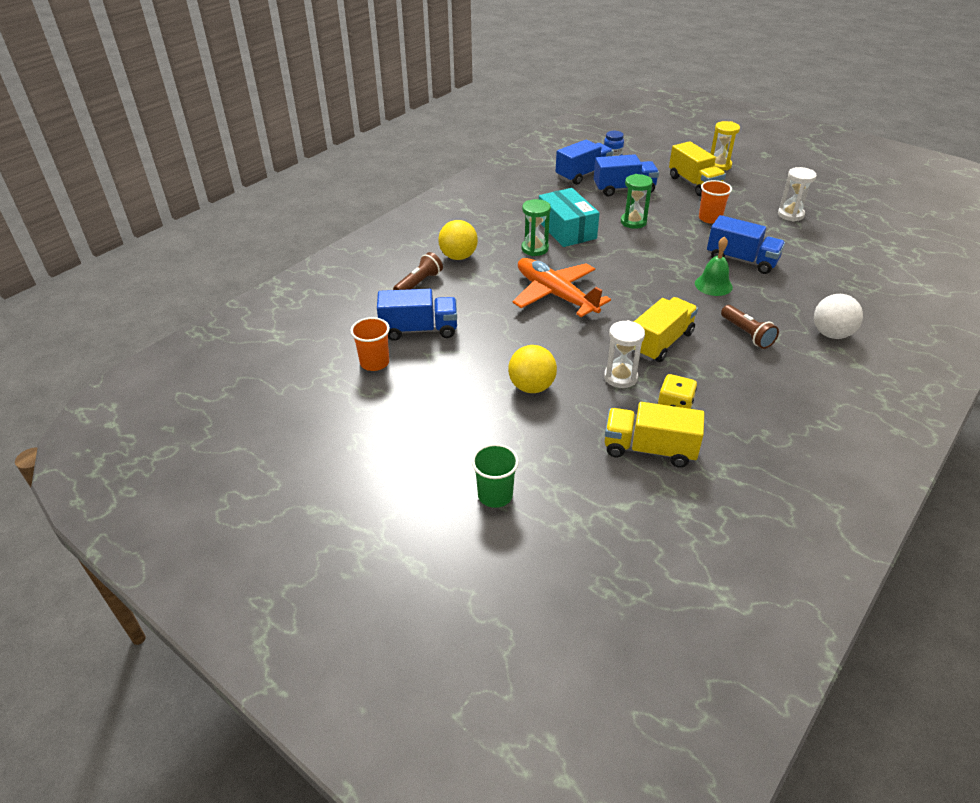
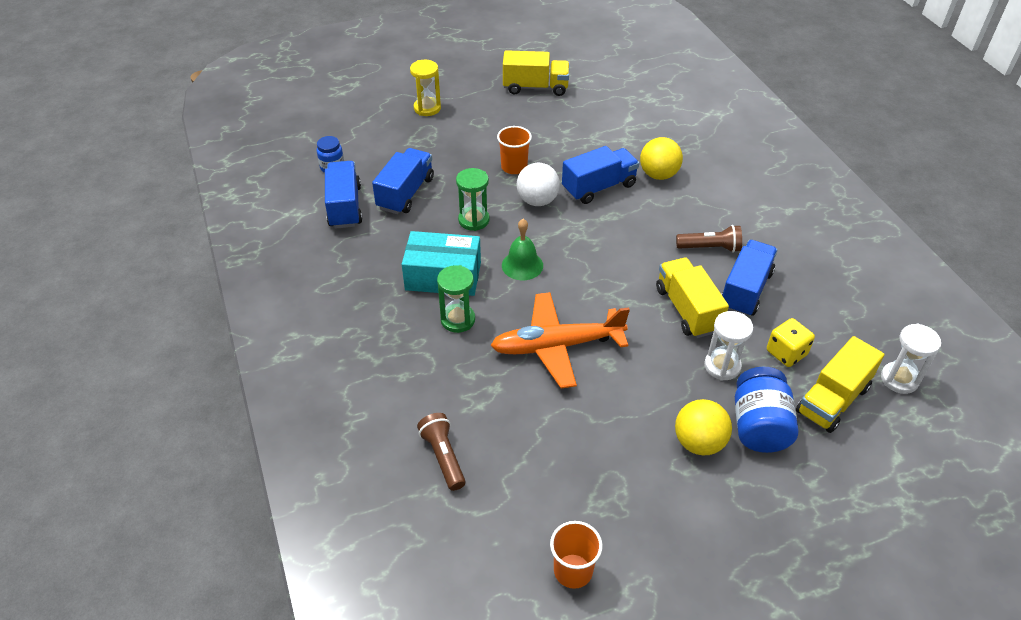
camera: 60 degrees left, 5 degrees up
blue truck [377,289,457,341] -> blue truck moved to [721,240,778,316]
yellow ball [438,220,478,260] -> yellow ball moved to [640,137,683,180]
green cup [472,444,519,508] -> none
yellow truck [669,141,726,196] -> yellow truck moved to [503,50,570,96]
green bell [695,236,733,296] -> green bell moved to [502,219,543,280]
white hourglass [778,167,817,221] -> white hourglass moved to [881,323,941,394]
white ball [814,294,863,339] -> white ball moved to [517,163,560,206]
none -> blue jar [735,367,798,453]

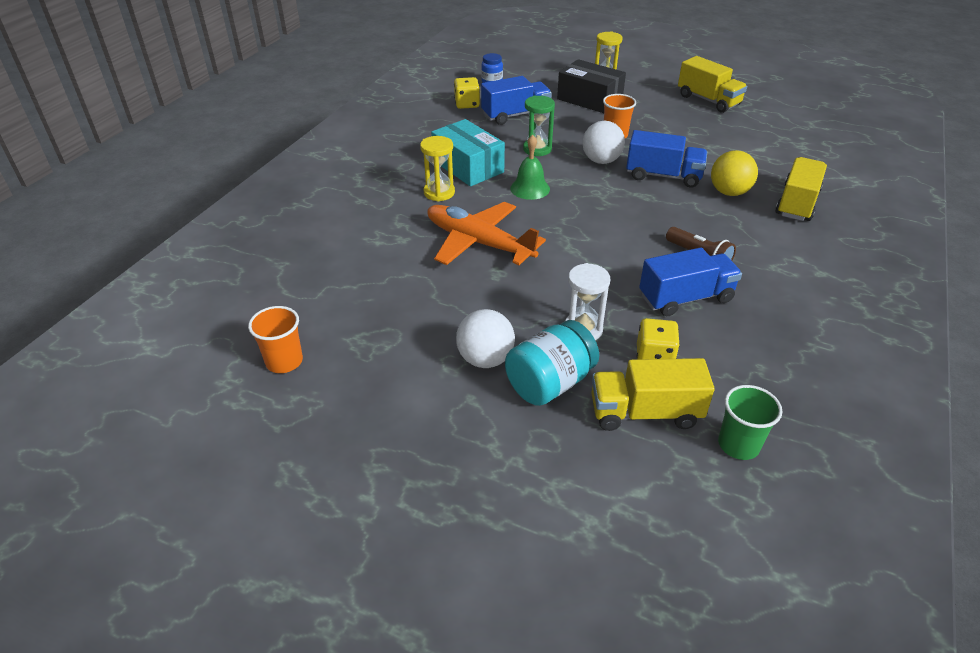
camera: 45 degrees right, 5 degrees down
blue truck [325,161,362,229] -> yellow dice [454,77,480,109]
brown flashlight [417,413,466,491] -> none
green hourglass [437,265,475,333] -> yellow hourglass [420,136,455,202]
yellow truck [656,258,729,338] -> yellow truck moved to [775,157,827,221]
yellow ball [675,399,732,456] -> white ball [456,309,515,368]
blue jar [735,367,798,453] -> turquoise jar [505,320,599,406]
white hourglass [881,323,941,394] -> green cup [718,385,782,460]
none -> black box [557,59,626,113]

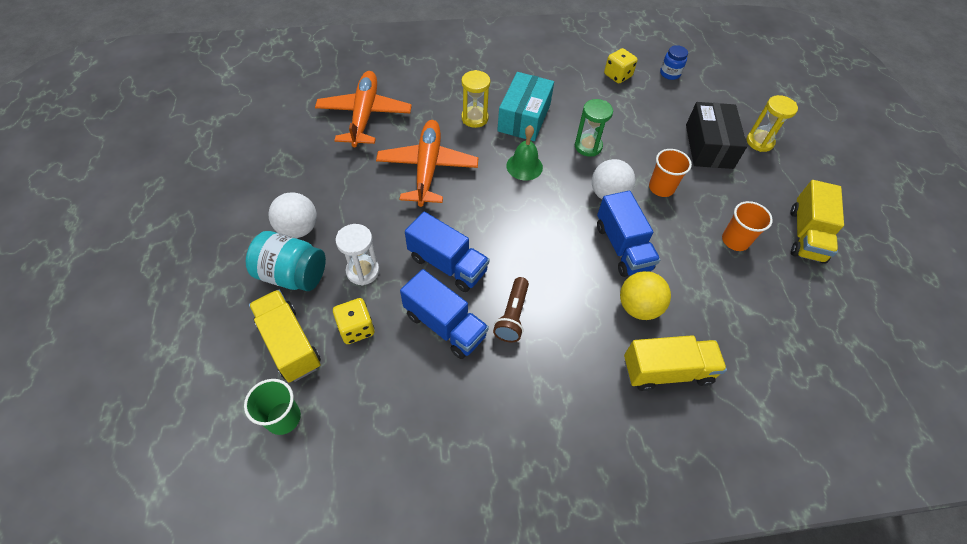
camera: 55 degrees right, 15 degrees up
orange cup [248,306,303,373] -> orange cup moved to [722,201,773,251]
blue truck [481,76,552,125] -> blue truck moved to [405,212,490,292]
none -> orange plane [315,71,412,147]

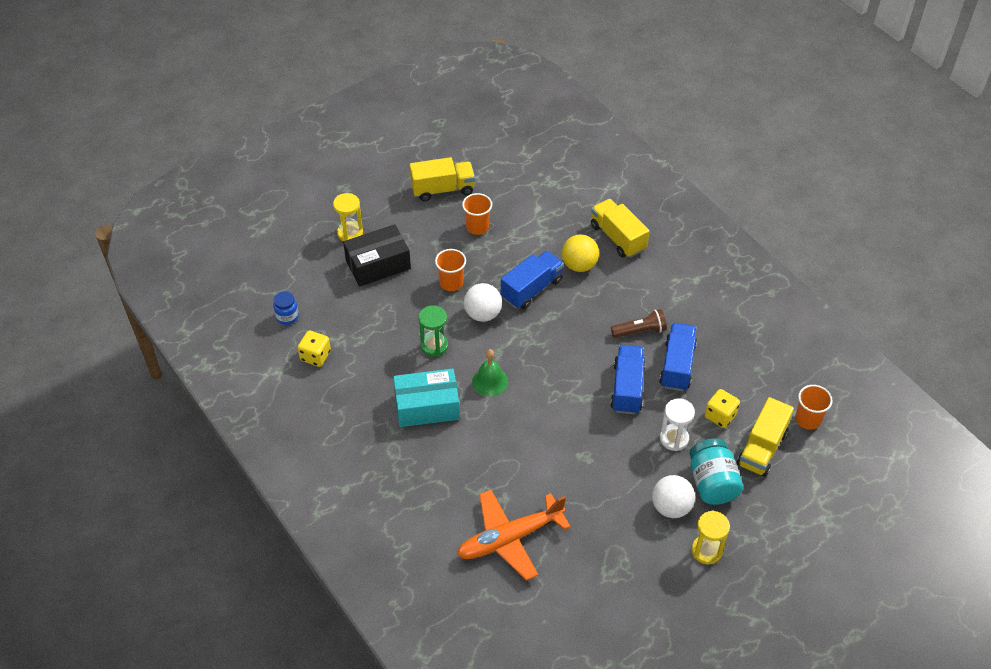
camera: 115 degrees left, 5 degrees down
green cup [244,379,301,435] -> orange cup [795,385,833,430]
orange plane [376,120,478,207] -> none
yellow hourglass [461,70,490,128] -> yellow hourglass moved to [692,510,730,565]

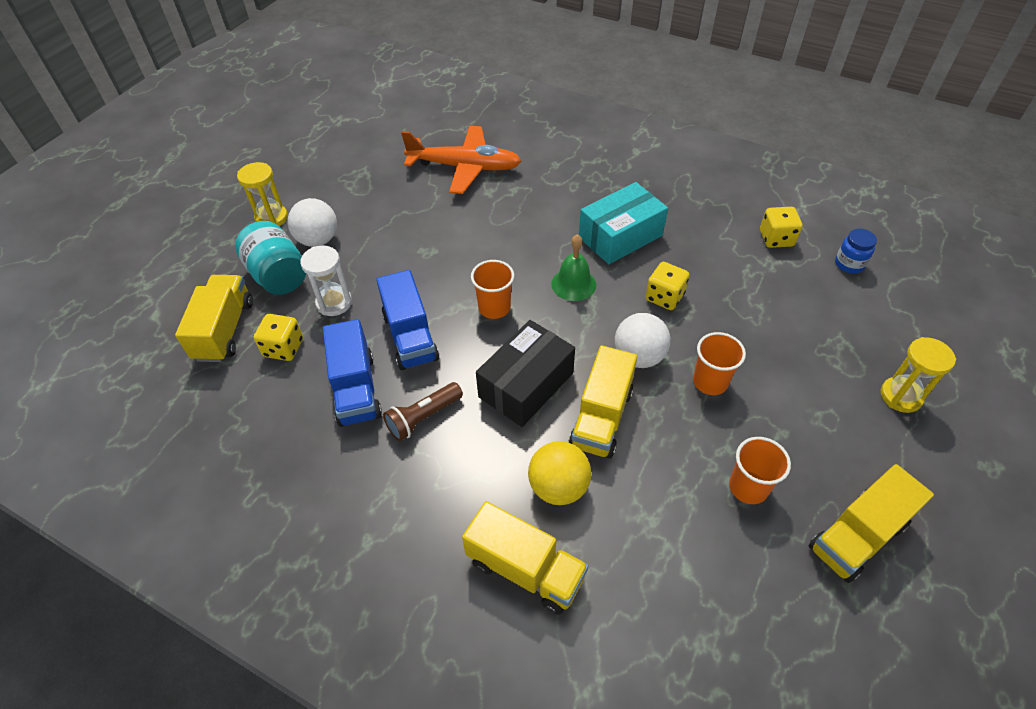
camera: 155 degrees right, 0 degrees up
black box [343,224,411,287] -> black box moved to [476,320,575,427]
green hourglass [418,305,448,357] -> yellow dice [645,262,689,310]
orange plane [457,490,571,581] -> orange plane turned 60 degrees clockwise [401,126,521,194]
blue truck [501,251,564,309] -> yellow truck [569,345,637,459]
orange cup [795,385,833,430] -> orange cup moved to [471,260,514,319]

